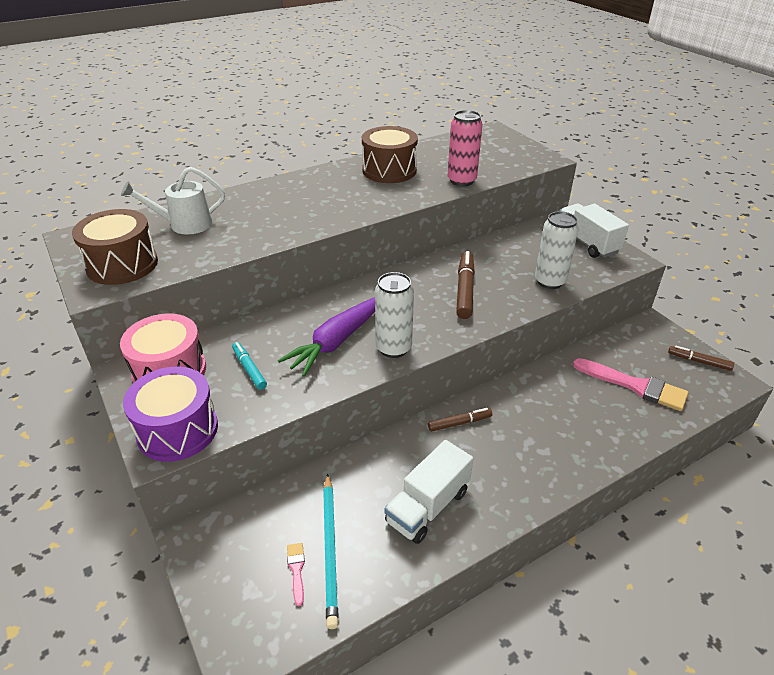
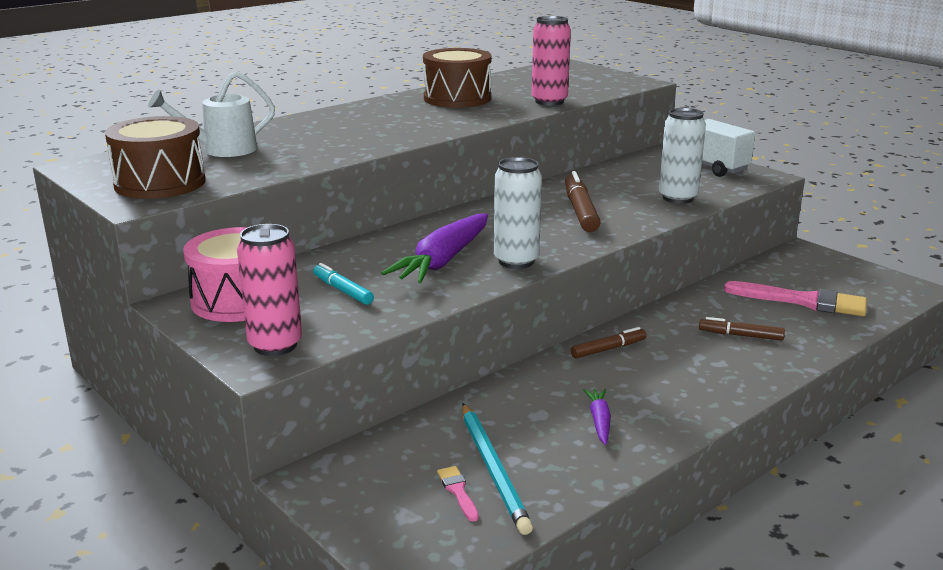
camera: 10 degrees left, 15 degrees down
purple drum [123,366,218,462] -> pink can [237,224,302,356]
white truck [384,440,473,544] -> purple carrot [583,389,611,445]
brown marker [668,345,734,371] -> brown marker moved to [699,317,785,341]

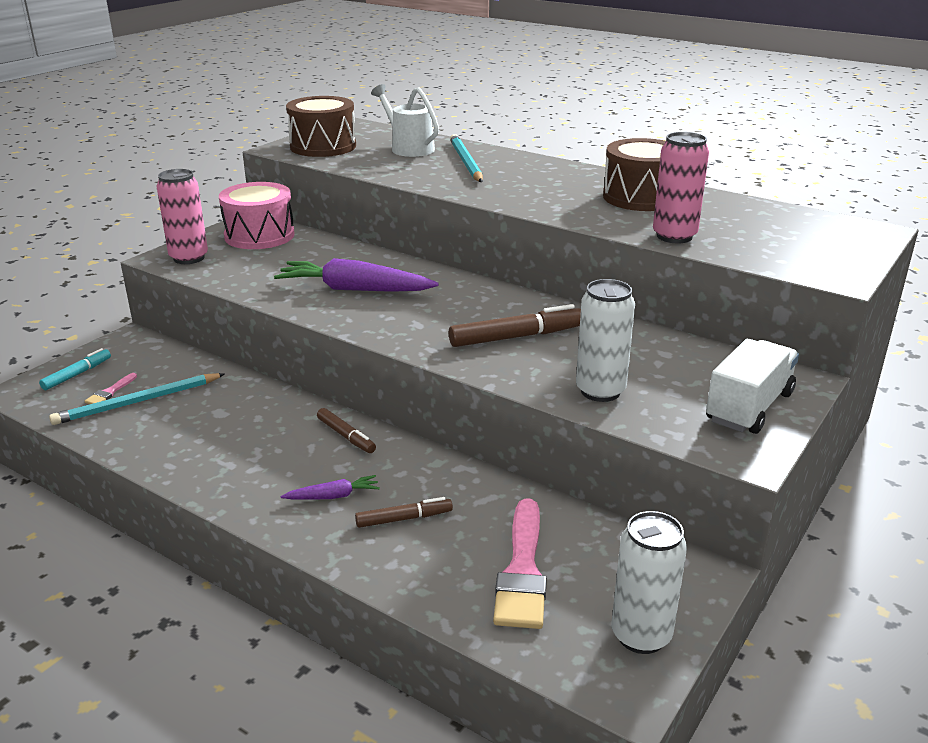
camera: 75 degrees right, 5 degrees up
turquoise marker [313,263,374,305] -> turquoise marker moved to [39,348,111,390]
pink brush [437,466,479,522] -> pink brush turned 150 degrees clockwise [85,373,137,404]
white can [494,157,542,269] -> white can moved to [611,511,687,654]
purple carrot [583,389,611,445] -> purple carrot moved to [281,475,380,500]
brown marker [699,317,785,341] -> brown marker turned 75 degrees clockwise [355,497,453,528]
none -> turquoise pencil [450,134,483,182]

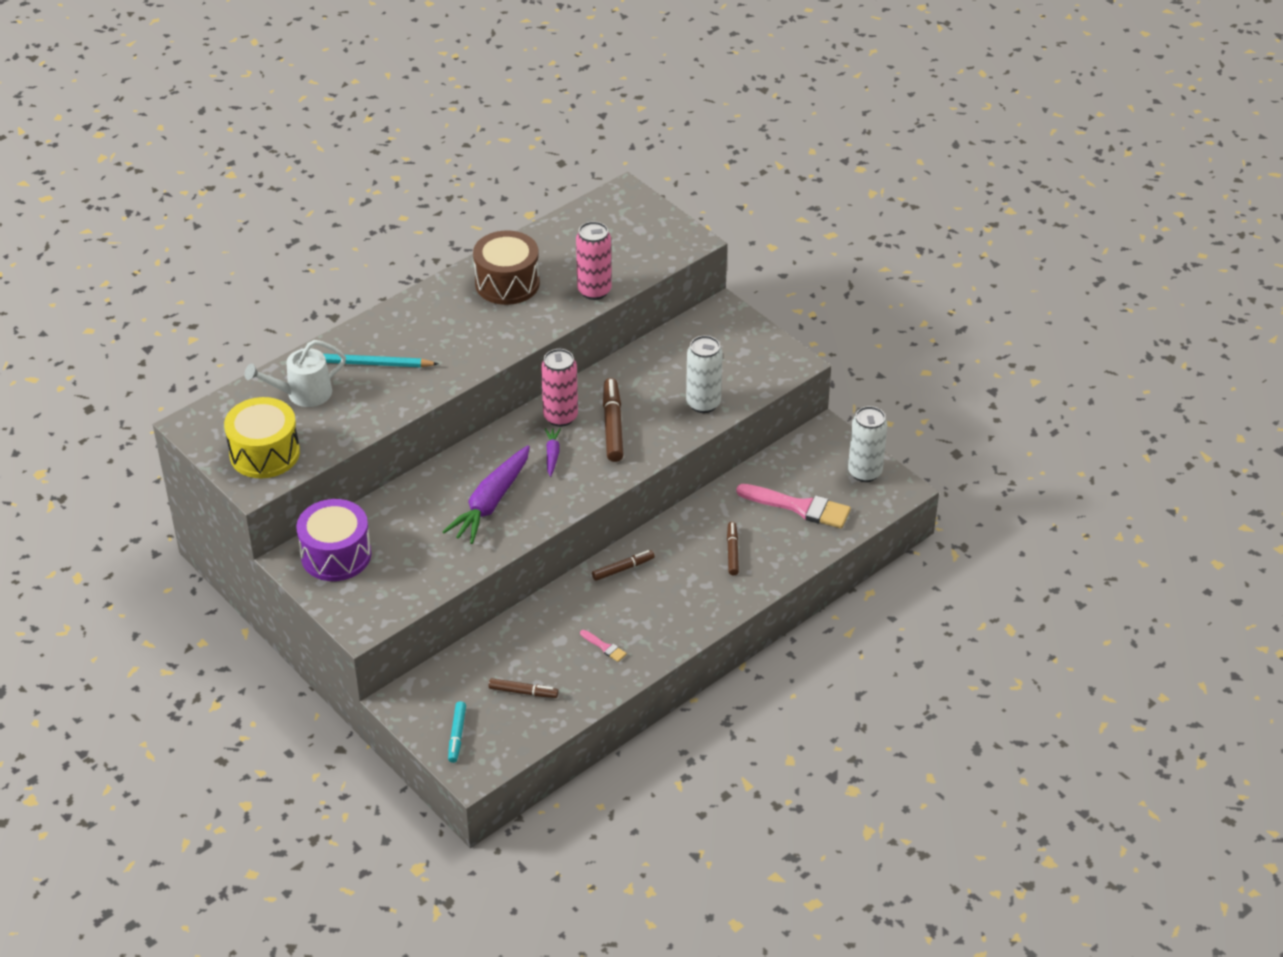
camera: 75 degrees left, 15 degrees up
turquoise marker [39,348,111,390] -> turquoise marker turned 135 degrees counterclockwise [448,701,466,763]
turquoise pencil [49,373,225,425] -> brown marker [489,678,559,698]
pink brush [85,373,137,404] -> pink brush moved to [580,630,627,662]
pink can [156,169,208,264] -> pink can moved to [541,349,578,427]
pink drum [219,182,295,249] -> purple drum [296,499,371,581]
purple carrot [281,475,380,500] -> purple carrot moved to [545,428,561,477]
brown drum [286,96,356,157] -> yellow drum [224,397,300,478]
white truck [706,338,799,434] -> none

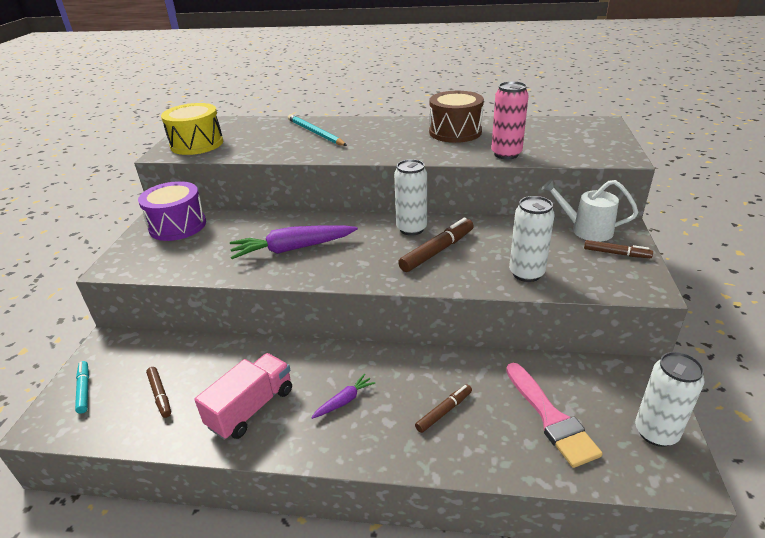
camera: 50 degrees right, 10 degrees down
white watering can [244,340,346,407] -> white watering can moved to [541,179,638,242]
turquoise marker [448,701,466,763] -> turquoise marker turned 105 degrees clockwise [75,361,89,414]
pink can [541,349,578,427] -> white can [394,159,427,236]
purple carrot [545,428,561,477] -> purple carrot moved to [311,374,375,419]
pink brush [580,630,627,662] -> pink truck [195,353,292,440]
brown marker [592,550,655,581] -> brown marker moved to [584,240,653,258]

